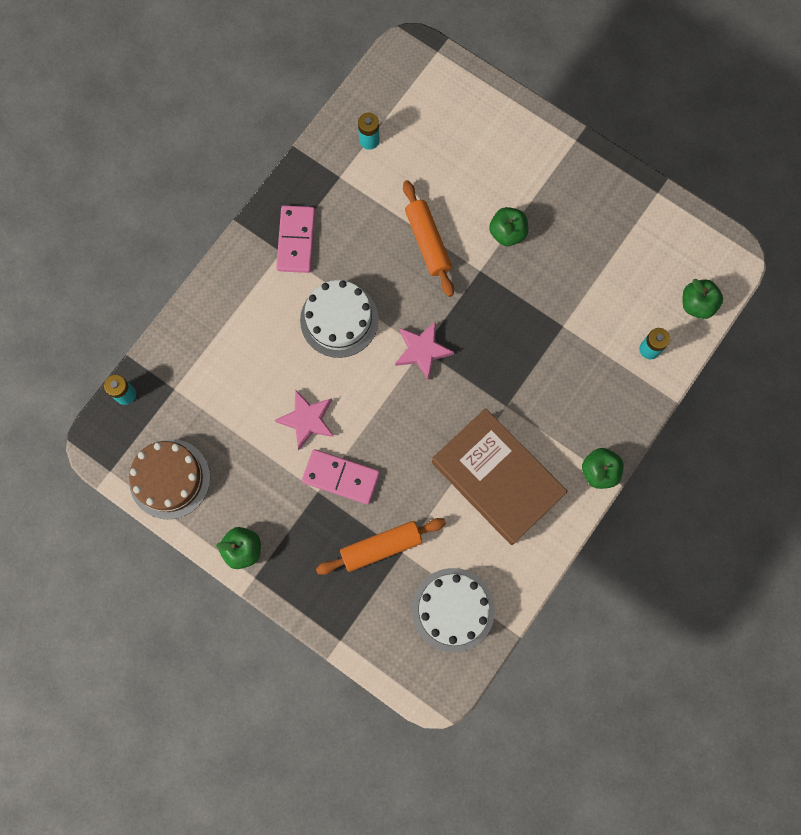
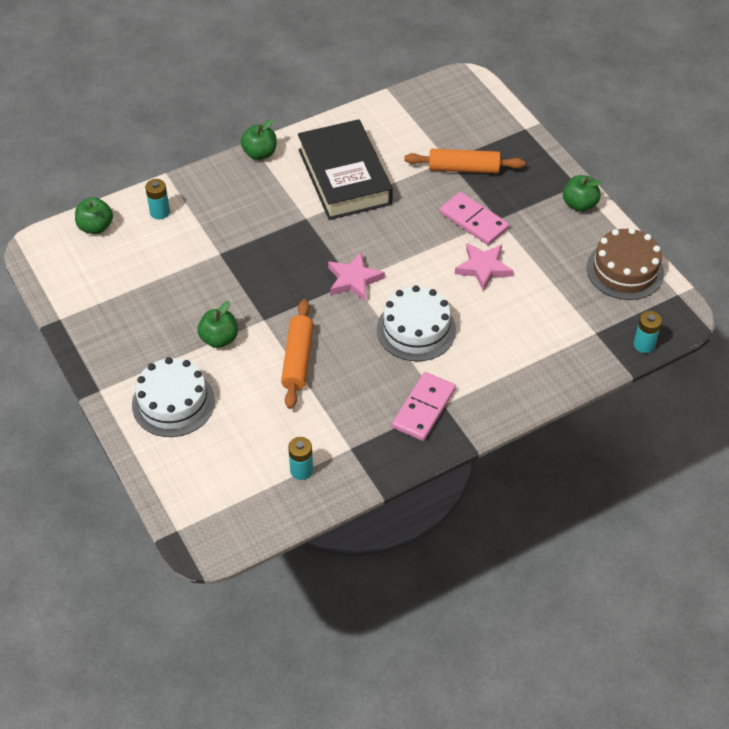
camera: 155 degrees left, 25 degrees down
white cake [412,568,495,652] -> white cake moved to [132,357,215,437]
brown book [432,408,568,545] -> black book [298,119,393,220]

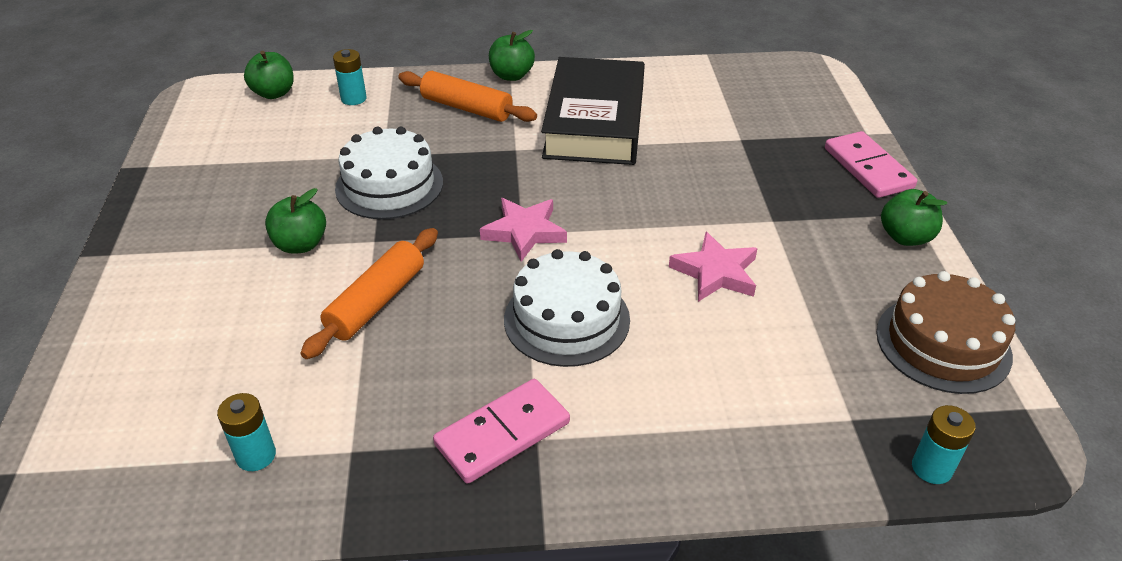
camera: 25 degrees right, 10 degrees down
white cake [132,357,215,437] -> white cake moved to [335,127,443,219]
orange rolling pin [404,149,525,173] -> orange rolling pin moved to [398,71,537,122]
pink domino [440,192,509,245] -> pink domino moved to [825,131,917,198]

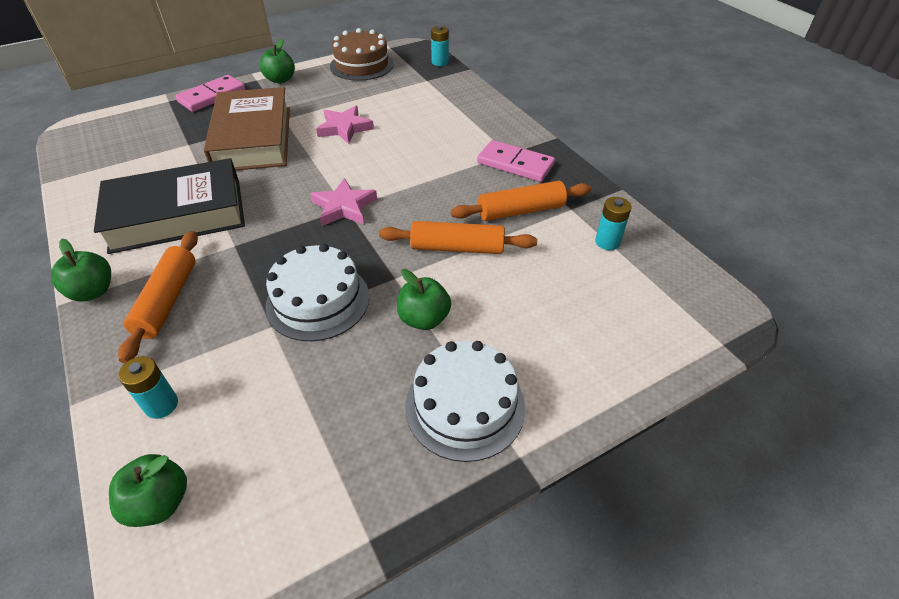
camera: 115 degrees left, 5 degrees up
white cake [504,249,630,367] -> white cake moved to [405,341,525,462]
none -> brown book [204,87,290,171]
none -> orange rolling pin [451,181,591,221]

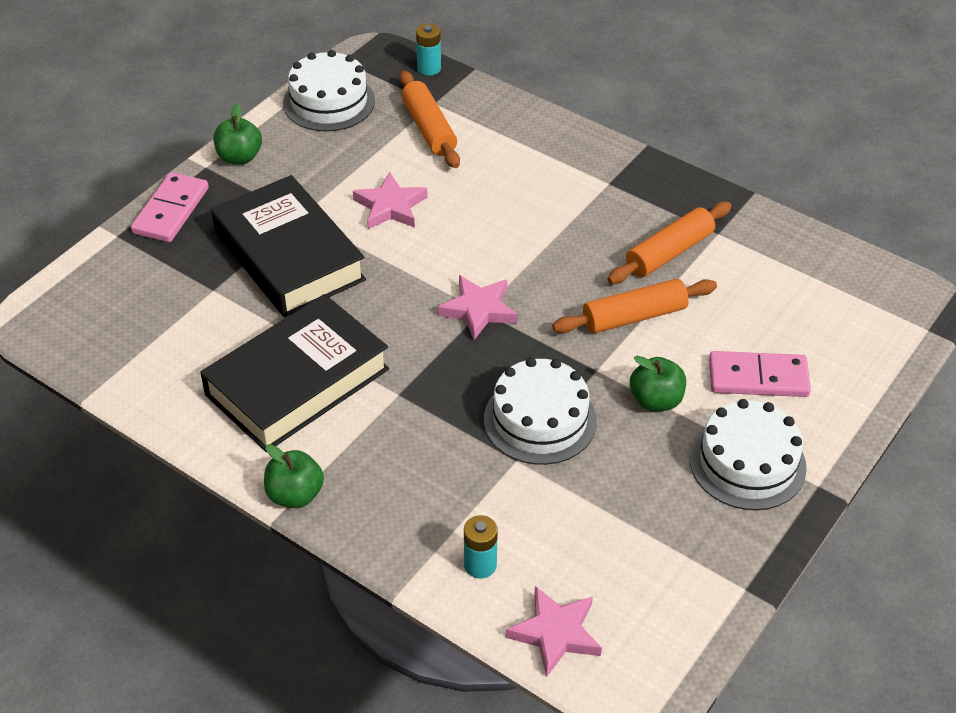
camera: 25 degrees left, 0 degrees up
green apple [109,454,187,527] -> pink star [506,586,602,677]
orange rolling pin [118,231,198,363] -> orange rolling pin moved to [399,71,460,168]
brown book [204,87,290,171] -> black book [211,175,366,317]
brown cake [330,28,394,81] -> white cake [283,50,375,132]
pink domino [477,140,555,182] -> pink domino moved to [709,351,811,397]
turquoise battery [595,197,632,250] -> none

